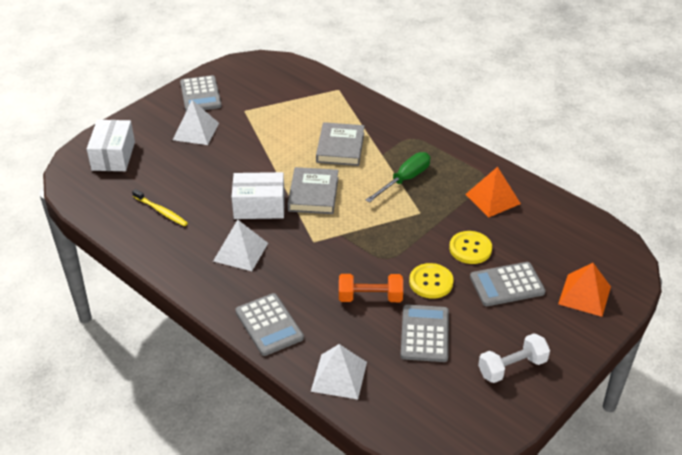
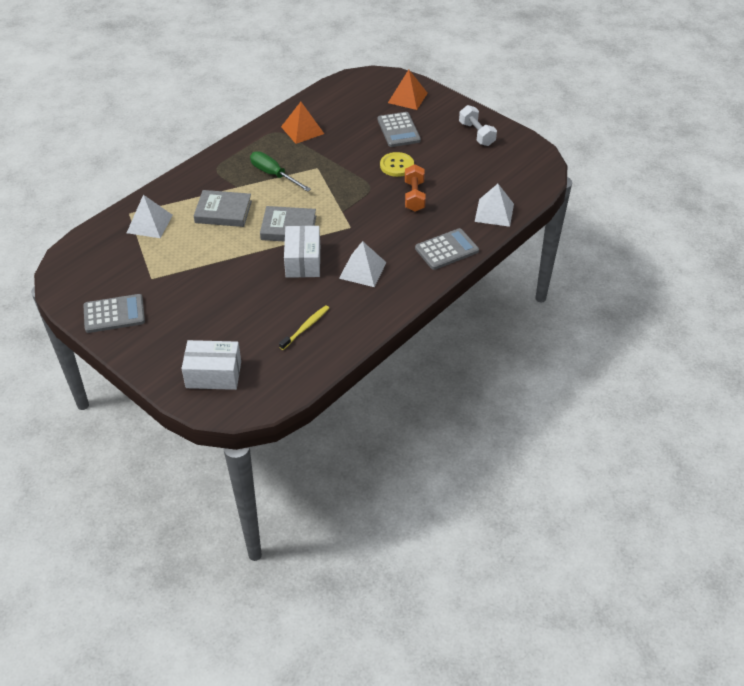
camera: 90 degrees left, 5 degrees up
white pyramid [173,100,219,145] -> white pyramid moved to [127,195,173,238]
grey calculator [401,305,449,362] -> none
yellow button [449,231,492,264] -> none

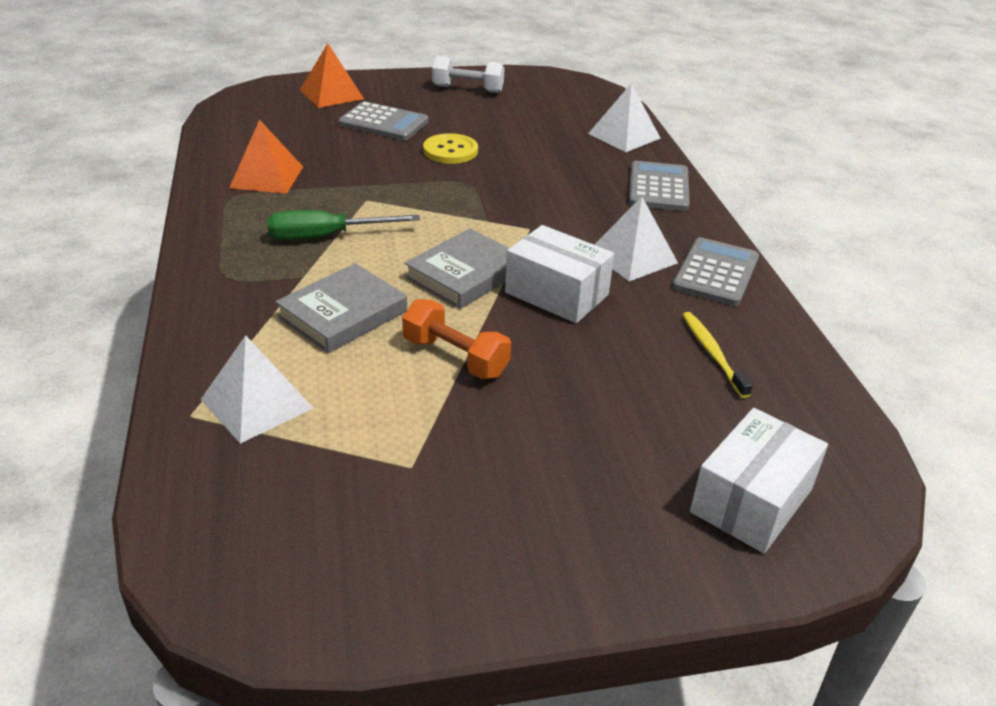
camera: 55 degrees left, 10 degrees down
grey calculator [83,294,145,333] -> grey calculator moved to [672,237,759,306]
orange dumbbell [405,164,426,211] -> orange dumbbell moved to [402,299,511,379]

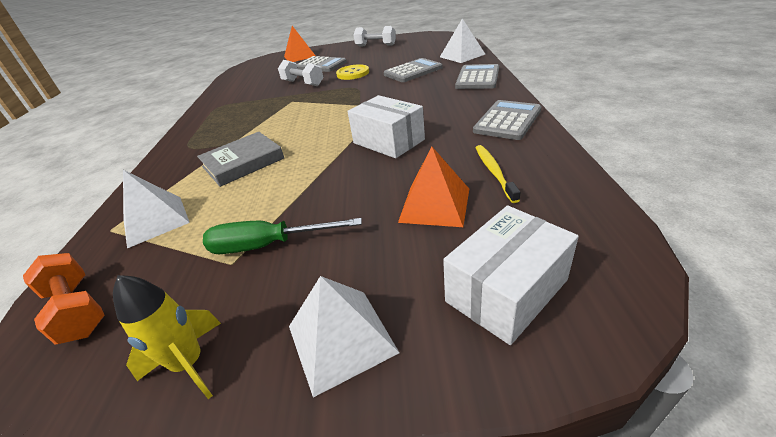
camera: 15 degrees right, 0 degrees up
orange pyramid [229,120,303,194] -> orange pyramid moved to [398,147,469,227]
green screwdriver [267,210,420,240] -> green screwdriver moved to [203,218,362,254]
orange dumbbell [402,299,511,379] -> orange dumbbell moved to [23,253,105,345]
grey book [405,228,509,309] -> none
white pyramid [594,197,678,281] -> white pyramid moved to [289,276,399,397]
none -> yellow rocket [113,275,221,399]
none -> white dumbbell [278,60,324,86]
none -> grey calculator [384,58,443,82]

